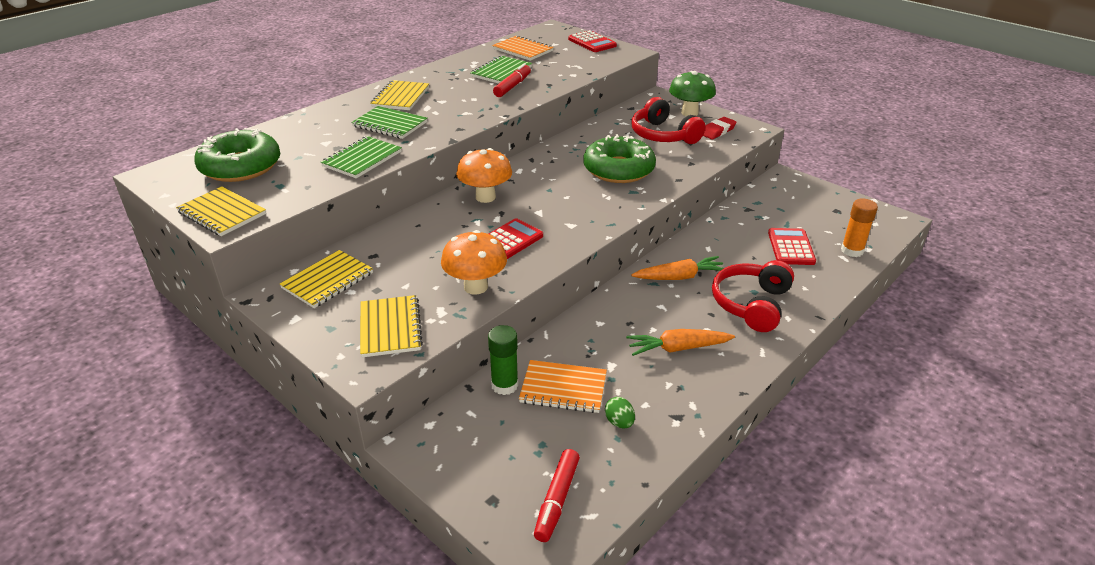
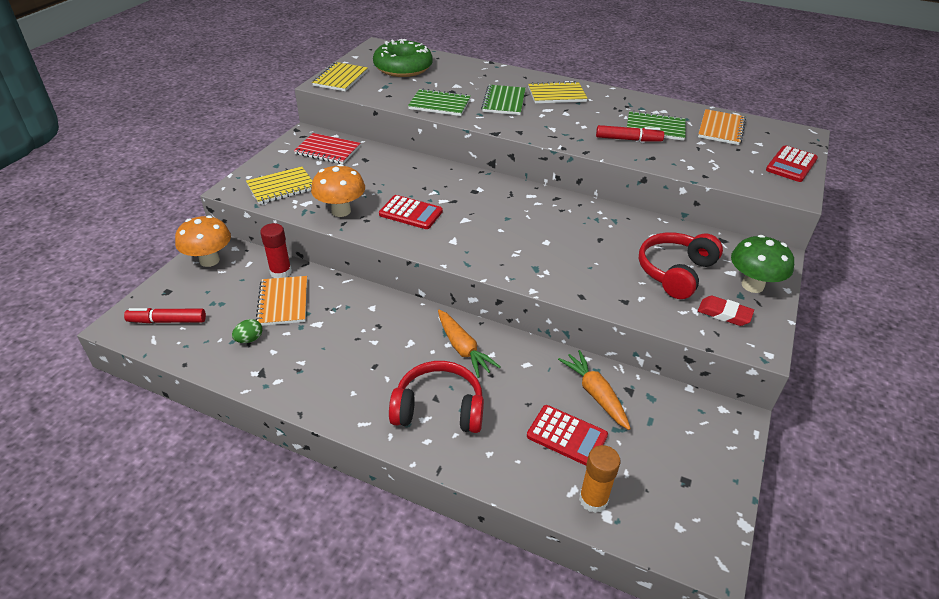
camera: 70 degrees right, 5 degrees up
yellow notebook [280,250,373,308] -> red notebook [294,133,361,164]
orange mushroom [456,148,512,203] -> orange mushroom moved to [175,215,231,267]
green glue stick [488,325,519,395] -> red glue stick [260,223,292,278]
green donut [583,134,656,183] -> none
orange carrot [626,329,735,356] -> orange carrot moved to [558,350,631,430]
red calculator [768,228,816,265] -> red calculator turned 45 degrees clockwise [527,405,608,466]

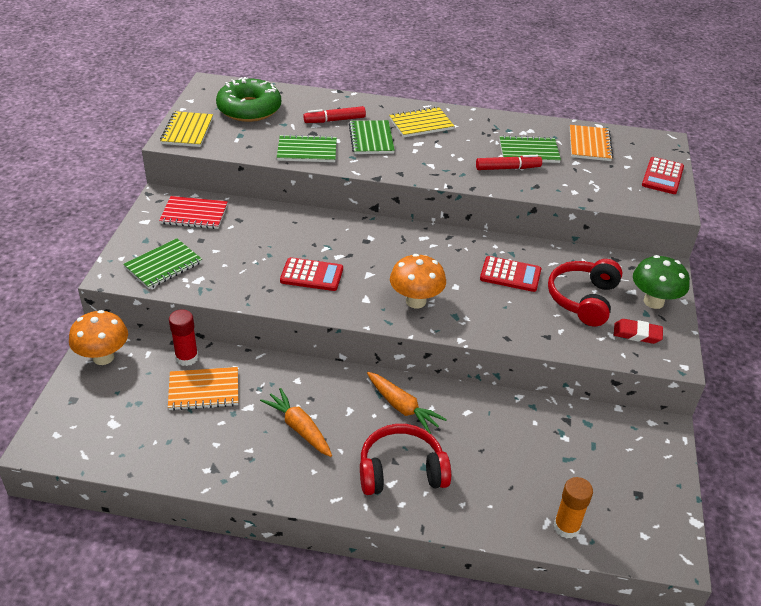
camera: 15 degrees left, 0 degrees up
red marker [124,308,206,323] -> red marker moved to [303,106,366,123]
green egg [232,319,262,343] -> none
yellow notebook [246,167,312,204] -> green notebook [123,238,202,289]
orange notebook [256,276,307,326] -> orange notebook turned 75 degrees counterclockwise [168,367,238,411]
orange mushroom [311,164,365,217] -> orange mushroom moved to [390,254,446,308]
red calculator [527,405,608,466] -> red calculator moved to [480,256,541,292]
orange carrot [558,350,631,430] -> orange carrot moved to [260,388,332,457]

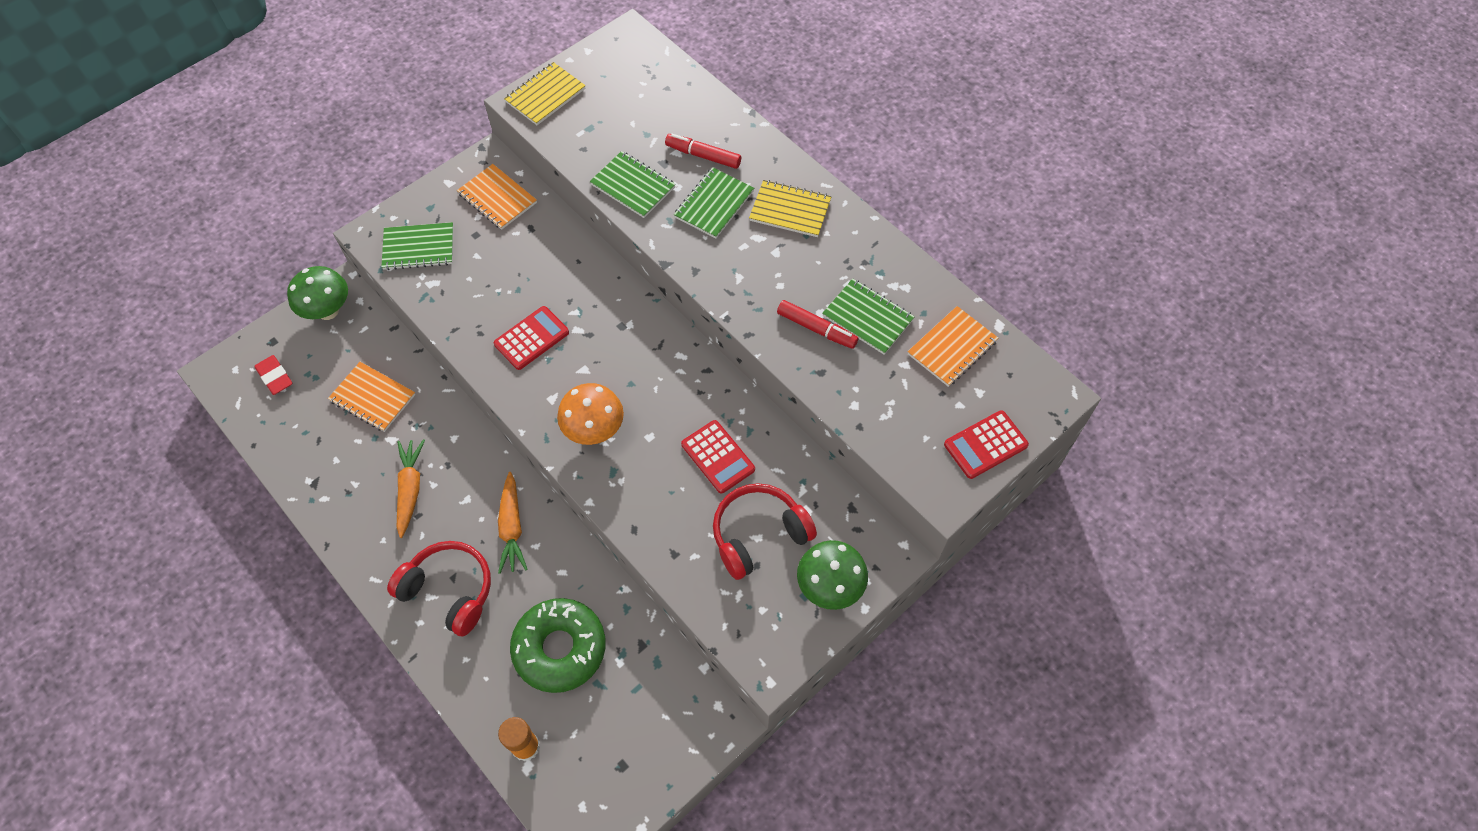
camera: 40 degrees right, 20 degrees up
orange mushroom [69,310,128,365] -> green mushroom [287,266,348,320]
red notebook [159,196,228,229] -> orange notebook [457,164,537,230]
red glue stick [169,309,198,366] -> none
green donut [216,77,281,122] -> green donut moved to [510,598,605,693]
red calculator [280,257,343,291] -> red calculator turned 90 degrees counterclockwise [494,306,569,370]
red eraser [614,319,663,344] -> red eraser moved to [254,355,293,395]

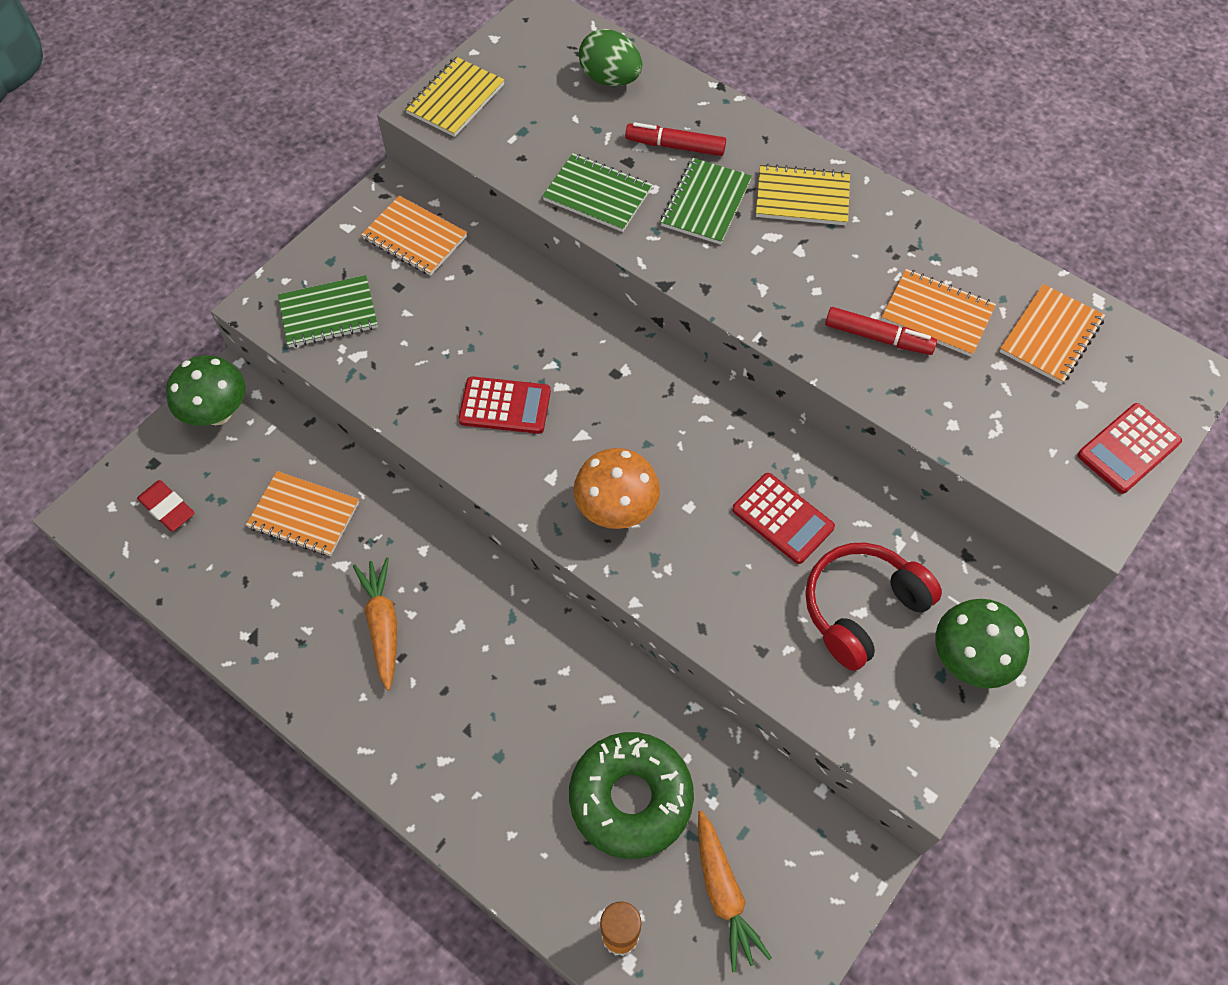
camera: 10 degrees left, 0 degrees up
red headphones [387,541,491,636] -> none
red calculator [494,306,569,370] -> red calculator turned 60 degrees clockwise [458,376,551,434]
orange carrot [498,472,527,574] -> orange carrot moved to [698,811,772,972]
green notebook [822,279,915,355] -> orange notebook [881,269,996,357]
none -> green egg [579,29,642,86]

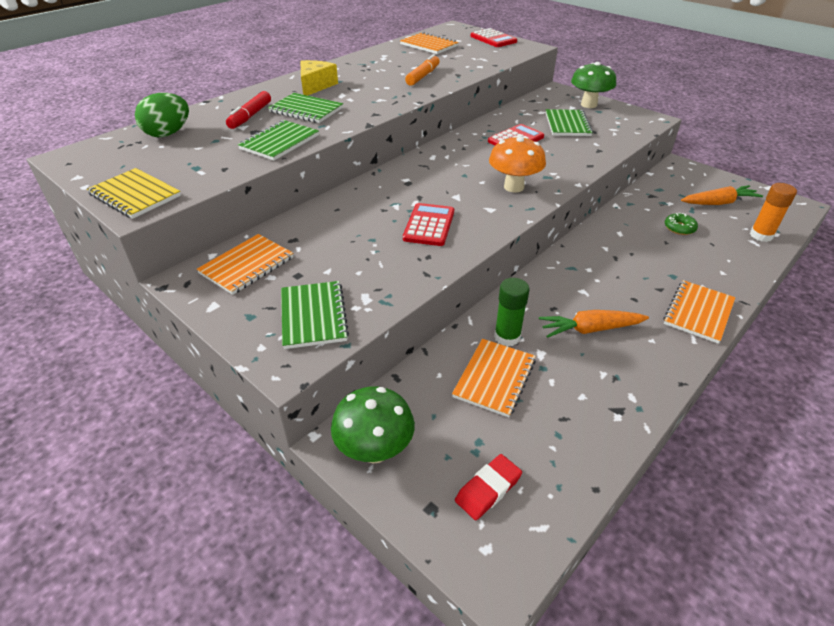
camera: 85 degrees left, 20 degrees down
green donut [569,732,694,859] -> green donut [665,213,698,235], size x0.42
yellow notebook [756,164,850,225] -> yellow cheese [300,60,338,96]
red headphones [805,543,942,671] -> green notebook [546,109,593,136]
red marker [825,307,937,355] -> orange marker [405,54,440,86]
orange notebook [881,269,996,357] -> orange notebook moved to [663,280,735,344]
none -> green glue stick [494,278,530,346]

